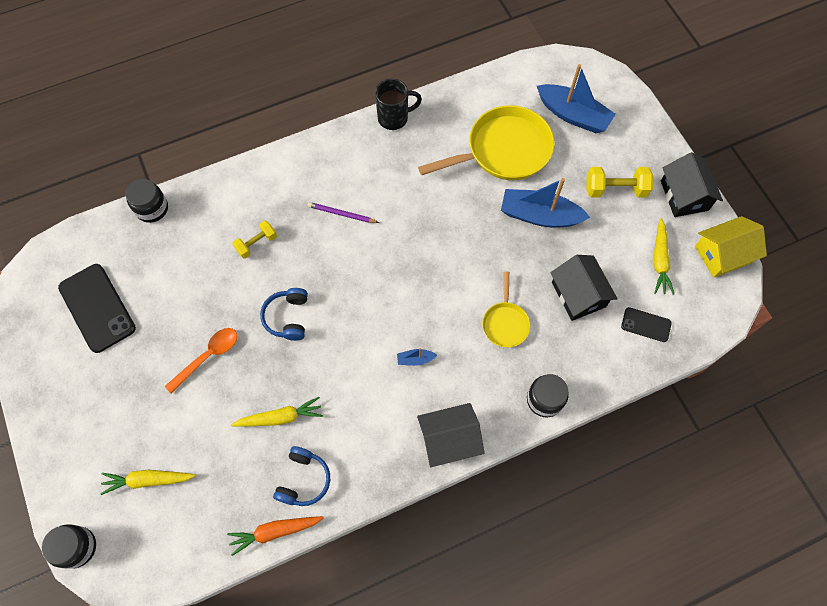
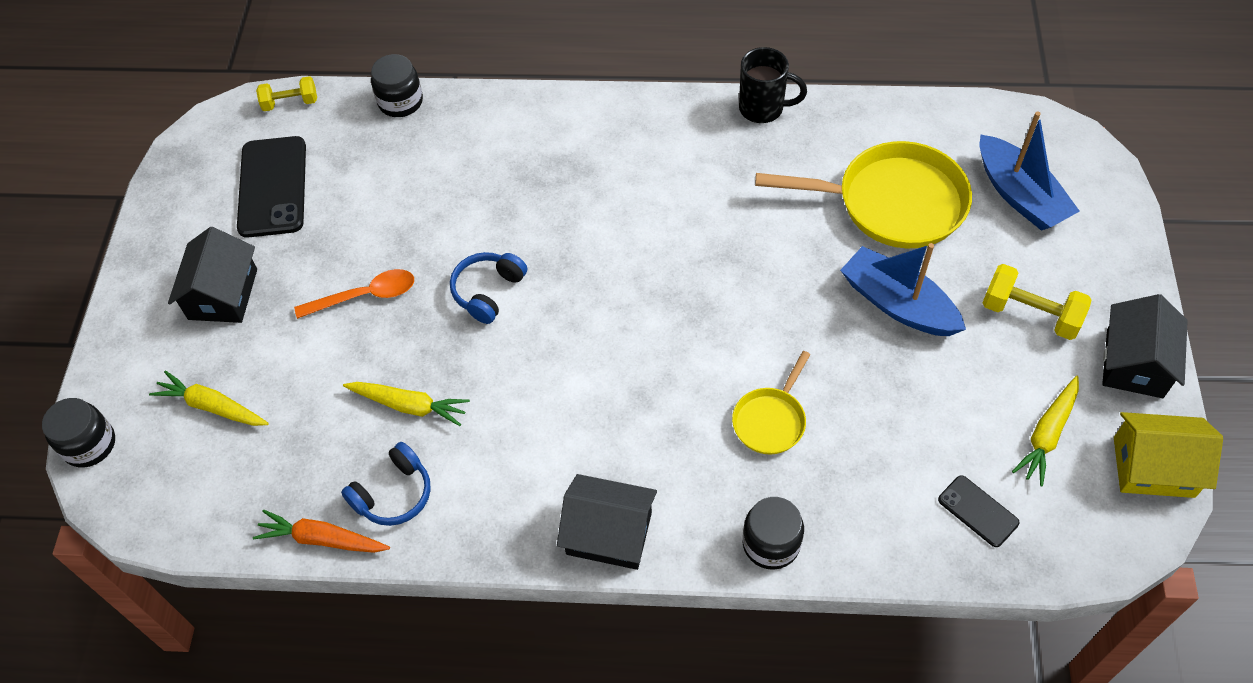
camera: 30 degrees right, 10 degrees down
yellow dumbbell [233,220,277,259] -> yellow dumbbell moved to [256,76,317,111]
purple pencil [308,202,379,223] -> none
blue boat [397,348,437,366] -> none
black house [550,255,618,321] -> black house moved to [168,227,257,323]

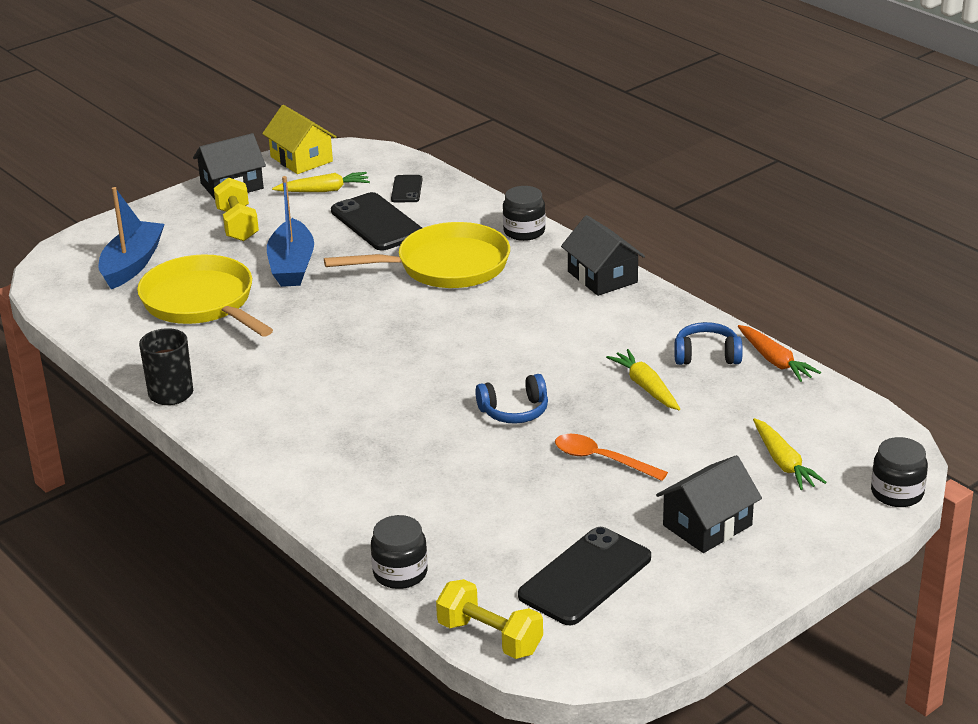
camera: 135 degrees left, 25 degrees down
yellow dumbbell [256,76,317,111] -> yellow dumbbell [436,579,543,659], size x1.51
yellow pan [732,351,810,455] -> yellow pan [324,222,510,288], size x1.94
none -> black phone [331,192,422,250]

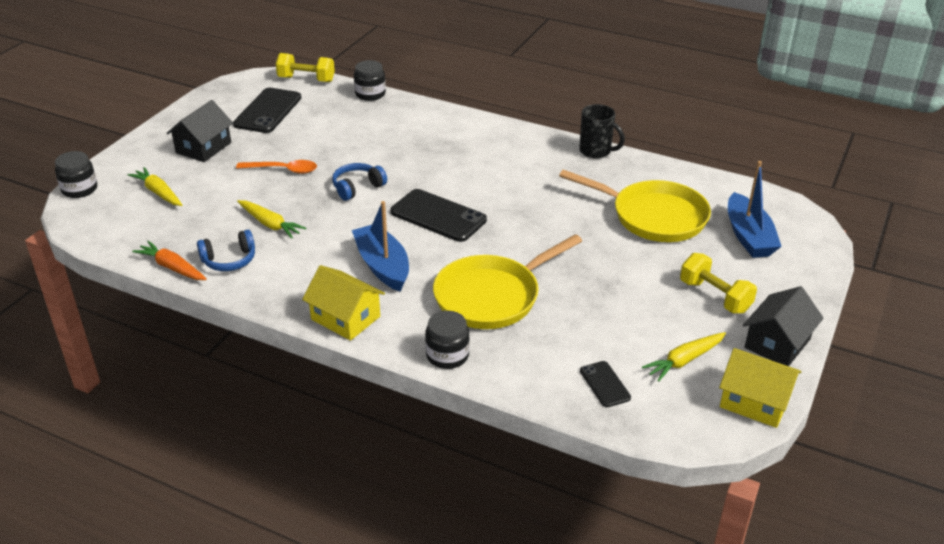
camera: 155 degrees right, 5 degrees up
blue boat [267,176,314,287] -> blue boat moved to [352,201,409,292]
black phone [331,192,422,250] -> black phone moved to [390,189,487,242]
black house [561,215,645,296] -> yellow house [302,265,385,341]

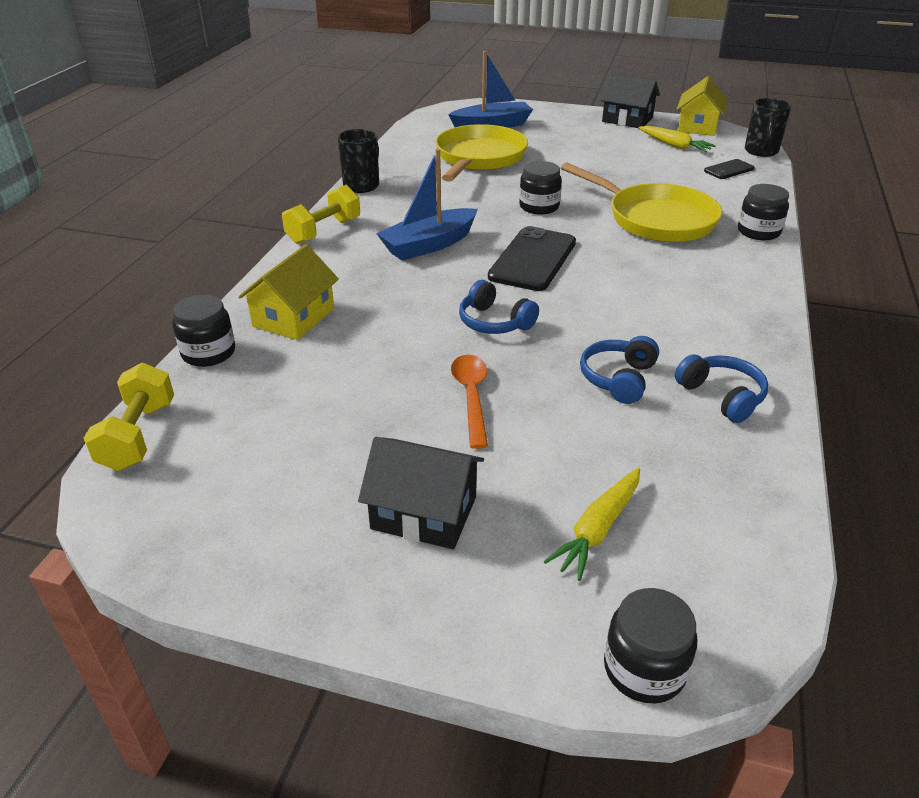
camera: 100 degrees left, 0 degrees up
orange carrot [132,241,207,280] -> none
black phone [233,88,301,133] -> none
yellow carrot [237,200,307,239] -> blue headphones [580,336,659,404]
yellow house [302,265,385,341] -> yellow house moved to [238,244,339,340]
blue boat [352,201,409,292] -> blue boat moved to [376,149,478,261]
yellow dumbbell [680,253,757,314] -> yellow dumbbell moved to [282,185,360,244]
none -> black jar [519,161,562,215]
none -> black mug [745,98,791,157]

